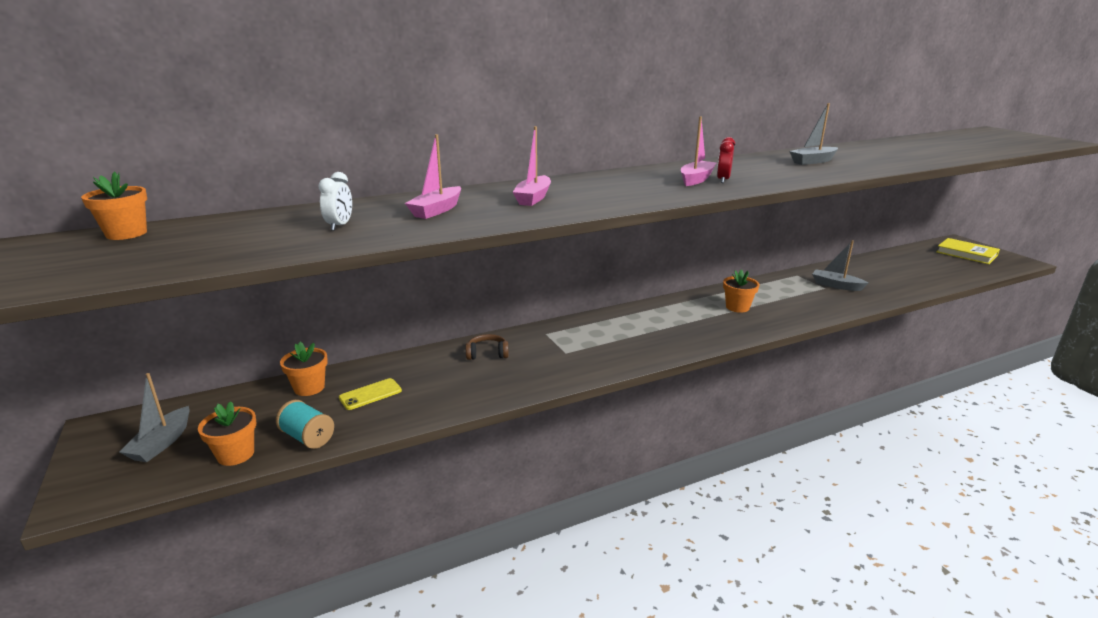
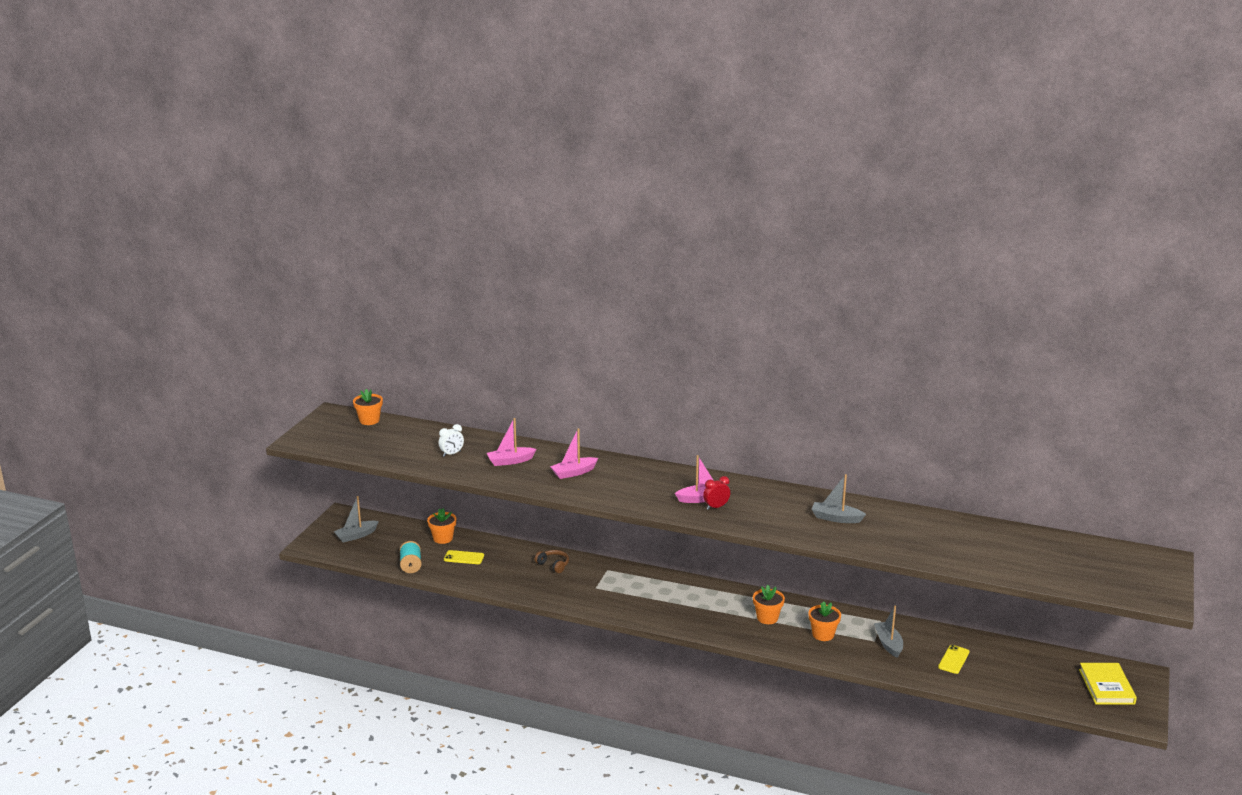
camera: 45 degrees right, 0 degrees up
orange flower pot [198,401,257,466] -> orange flower pot moved to [809,601,841,641]
none -> yellow phone [938,645,969,674]

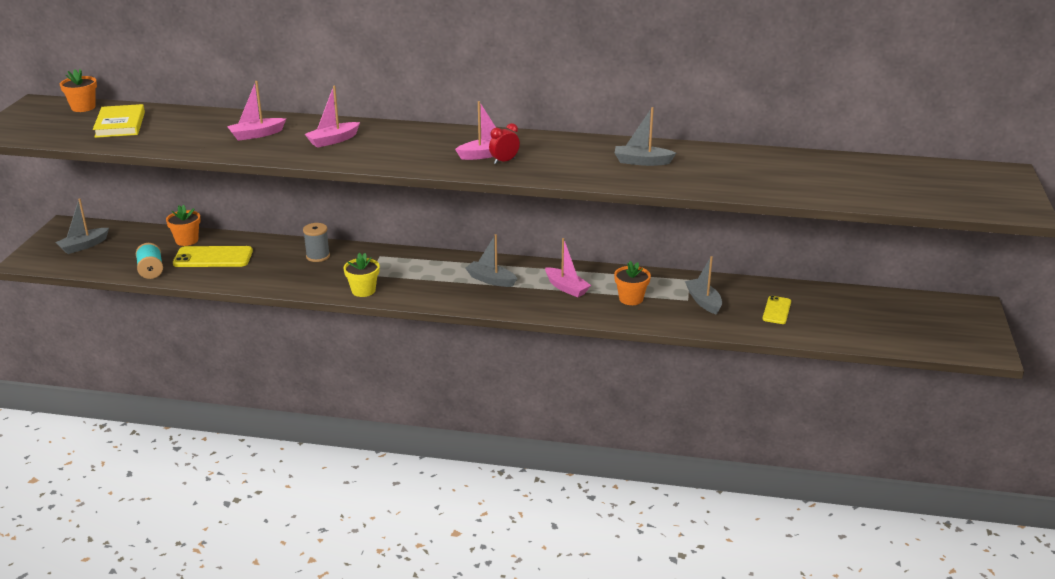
camera: 10 degrees left, 5 degrees up
white clock [439,424,464,457] -> none
yellow phone [444,550,484,564] -> yellow phone [173,246,253,267], size x1.69
brown headphones [535,550,569,573] -> grey spool [303,223,330,262]
orange flower pot [753,585,785,624] -> pink boat [545,238,591,297]
yellow book [1079,663,1137,705] -> yellow book moved to [93,104,145,138]
none -> yellow flower pot [344,253,380,297]
none -> grey boat [466,234,517,287]

